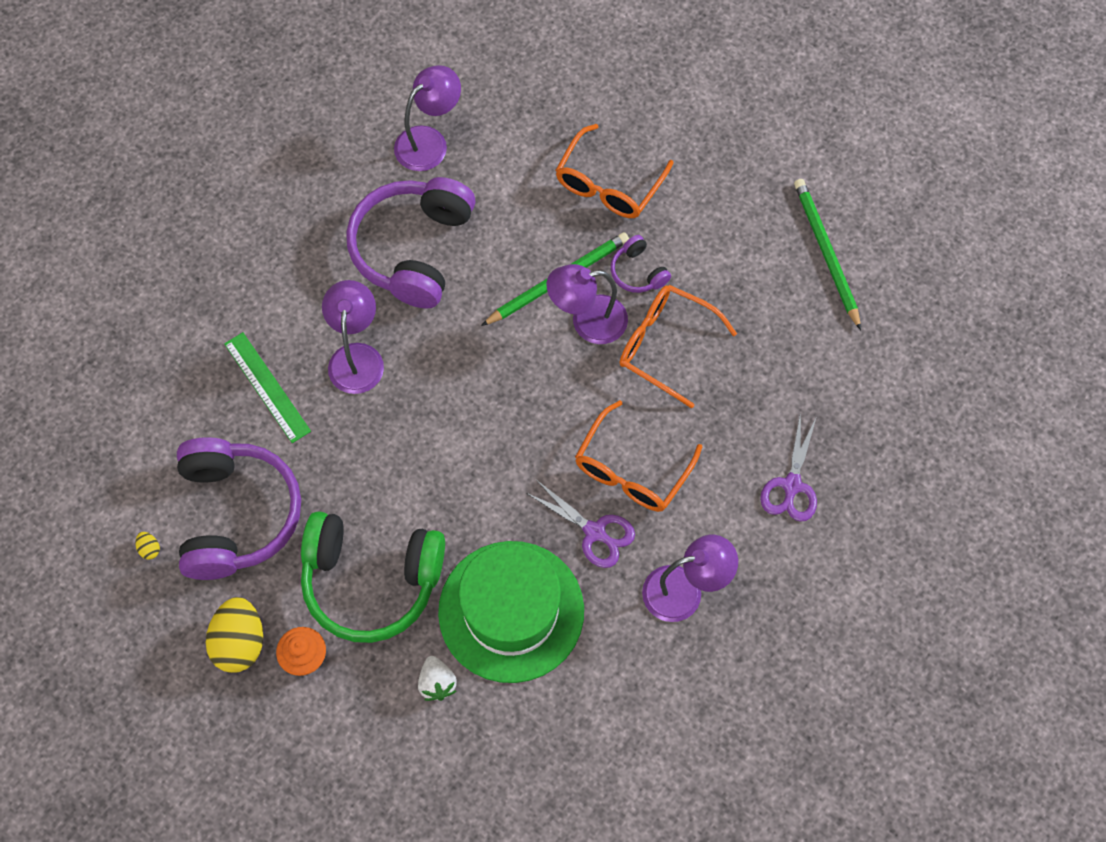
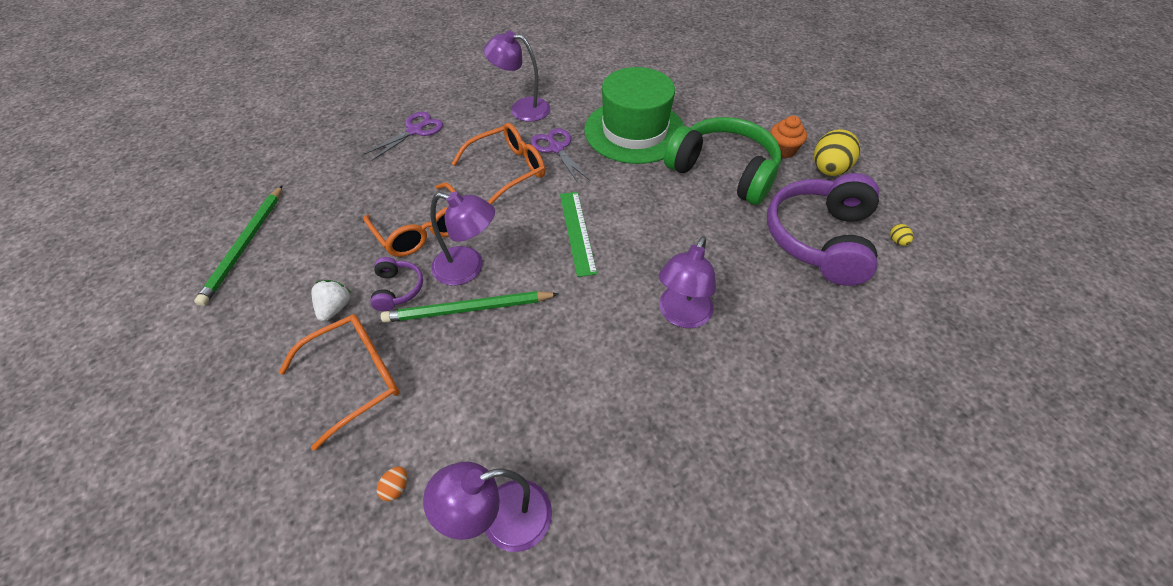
camera: 155 degrees left, 15 degrees down
green ruler [224,332,311,443] -> green ruler moved to [560,192,597,277]
purple headphones [346,177,475,309] -> none
white strawberry [418,656,457,701] -> white strawberry moved to [311,280,351,322]
none -> orange egg [377,466,407,501]

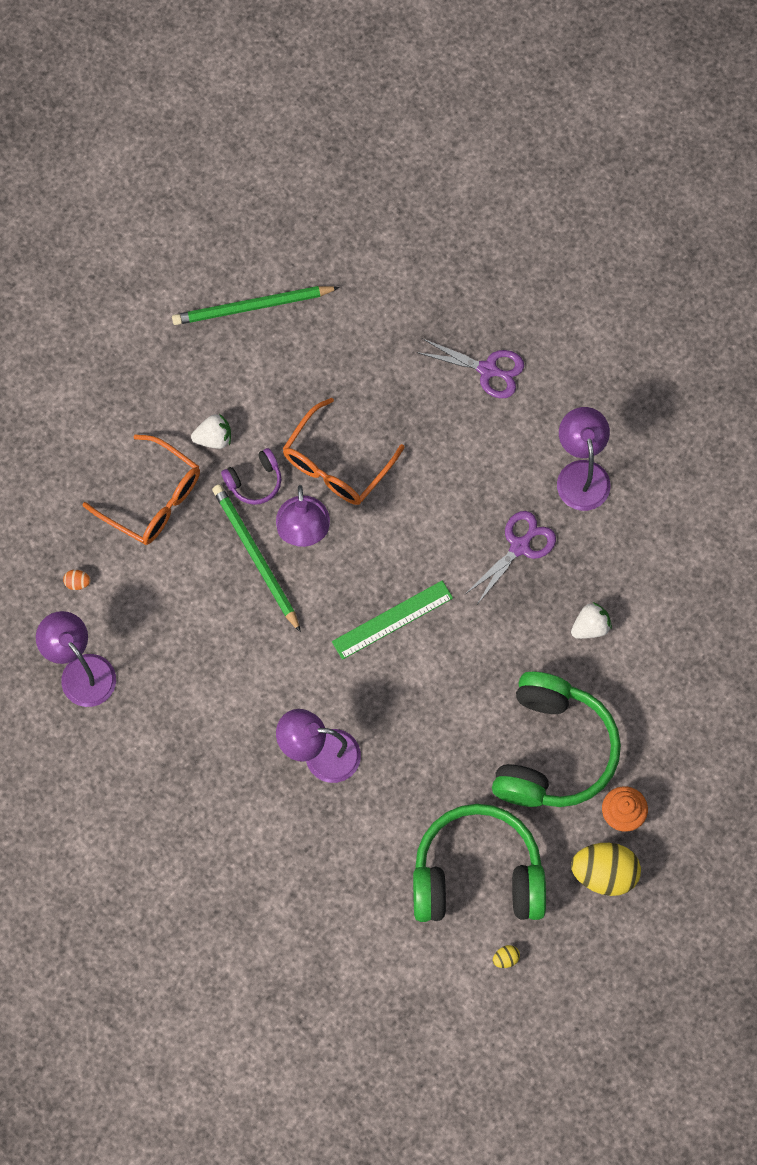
camera: 70 degrees right, 20 degrees up
orange glasses [452,123,545,204] -> none
green hat [584,67,684,164] -> white strawberry [571,602,612,639]
purple headphones [767,173,879,286] -> green headphones [413,804,546,922]

